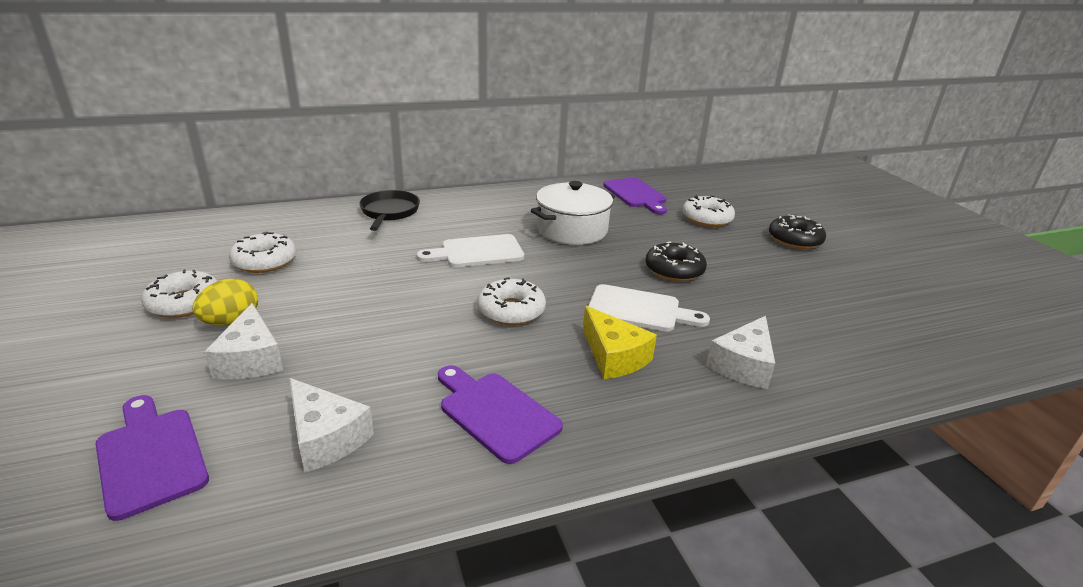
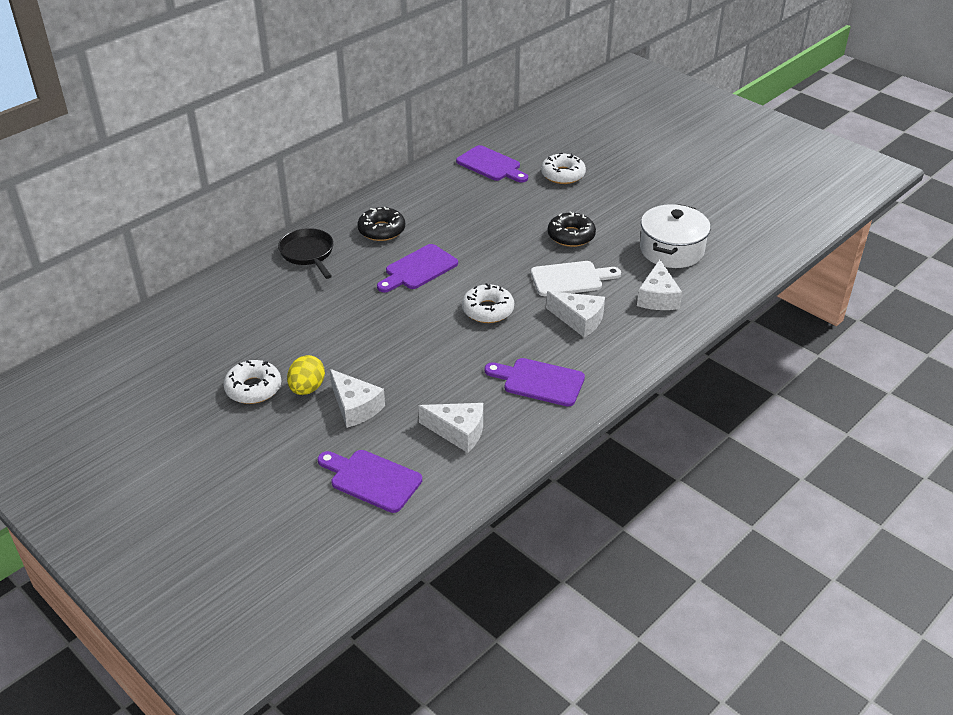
camera: 25 degrees left, 10 degrees up
white donut [229,232,296,273] -> none
white cutting board [417,234,524,267] -> purple cutting board [377,244,458,293]
white pot [531,181,615,245] -> white pot moved to [640,204,711,268]
yellow cheese [583,306,657,379] -> white cheese [546,291,605,337]
black donut [769,214,826,249] -> black donut moved to [357,207,405,241]

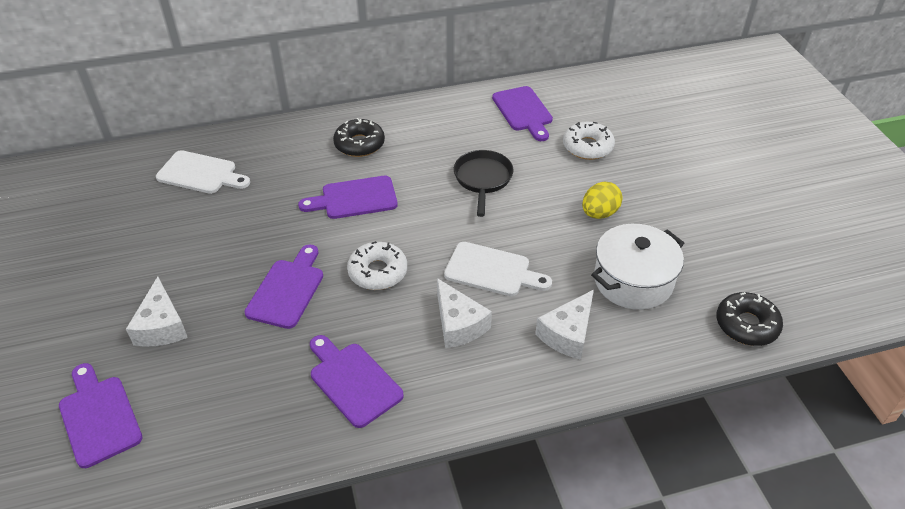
camera: 30 degrees right, 5 degrees up
white donut [223,360,281,404] -> none
black pan [278,228,334,279] -> black pan moved to [454,150,514,217]
yellow egg [287,355,325,395] -> yellow egg moved to [582,181,622,219]
white cheese [418,403,483,453] -> none
black donut [548,211,596,247] -> black donut moved to [716,292,783,346]
none -> white cutting board [156,150,250,194]
none -> purple cutting board [244,245,323,329]

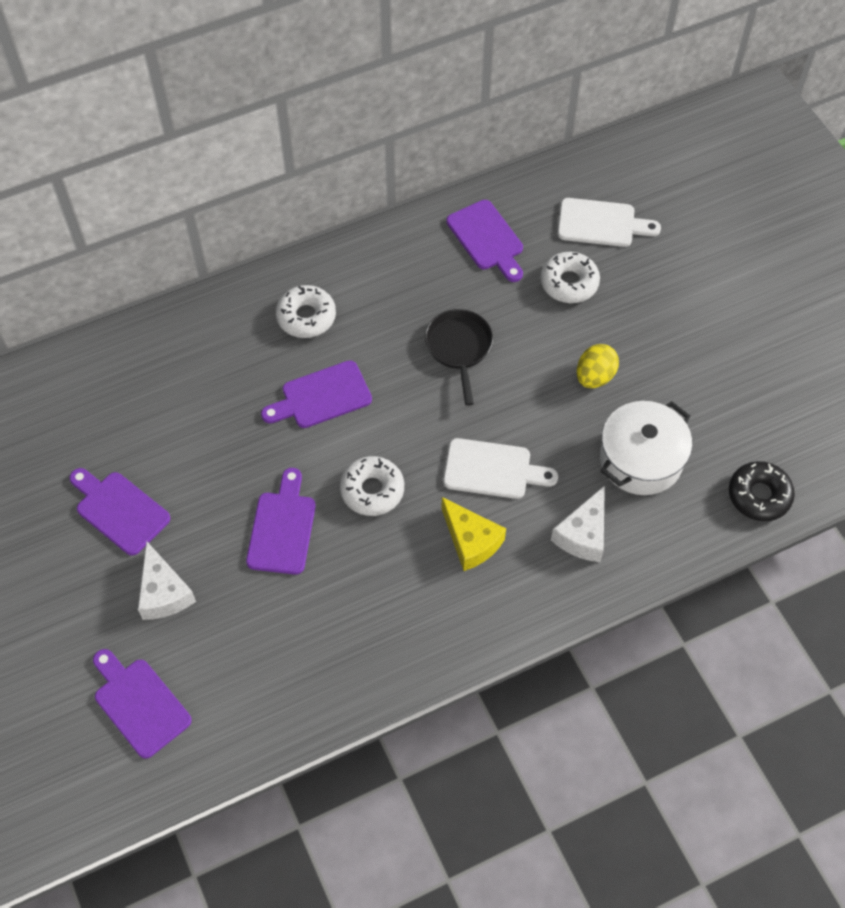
camera: 10 degrees left, 15 degrees up
white cutting board [156,150,250,194] -> white cutting board moved to [558,198,661,247]
purple cutting board [310,335,404,428] -> purple cutting board moved to [69,468,171,556]
black donut [333,118,385,157] -> white donut [276,285,336,338]
white cheese [437,278,492,348] -> yellow cheese [441,497,506,571]

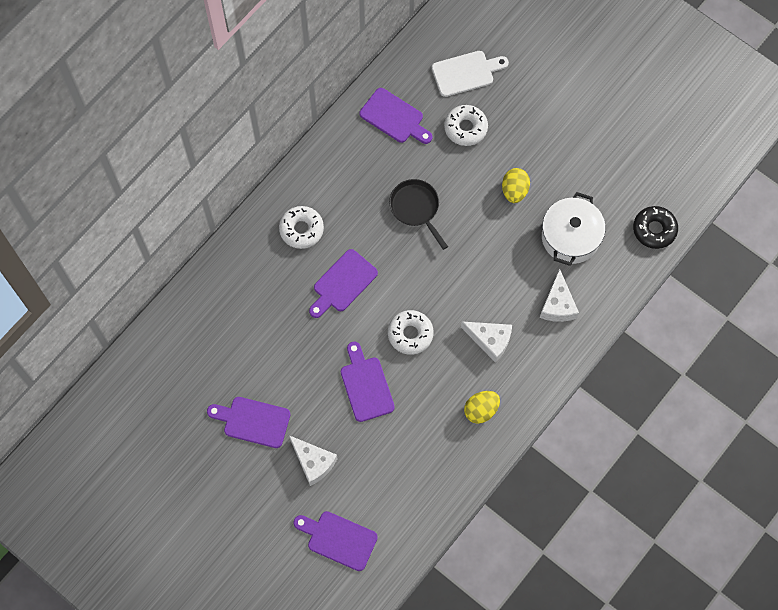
camera: 25 degrees left, 10 degrees up
yellow cheese [441,497,506,571] -> white cheese [461,322,512,363]
white cutting board [443,438,558,499] -> none
none -> yellow egg [464,391,500,424]

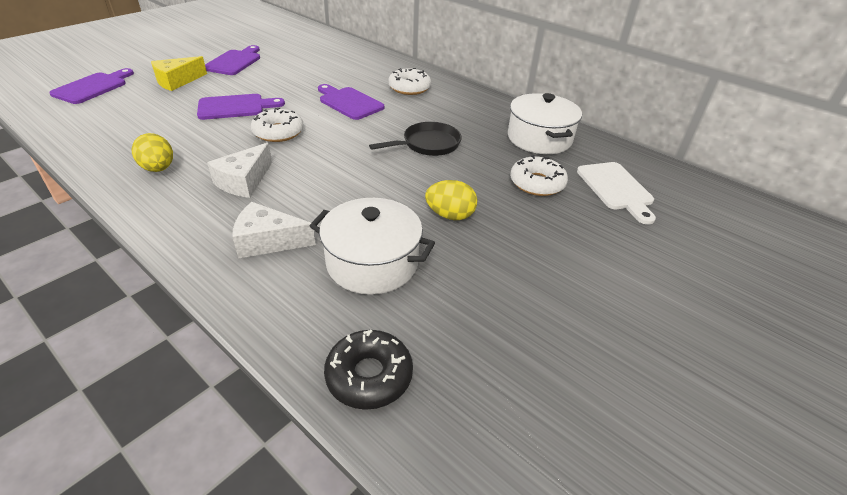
camera: 90 degrees right, 30 degrees down
white cheese [289,436,337,486] -> yellow cheese [151,56,207,91]
purple cutting board [360,88,432,144] -> white pot [508,93,582,154]

